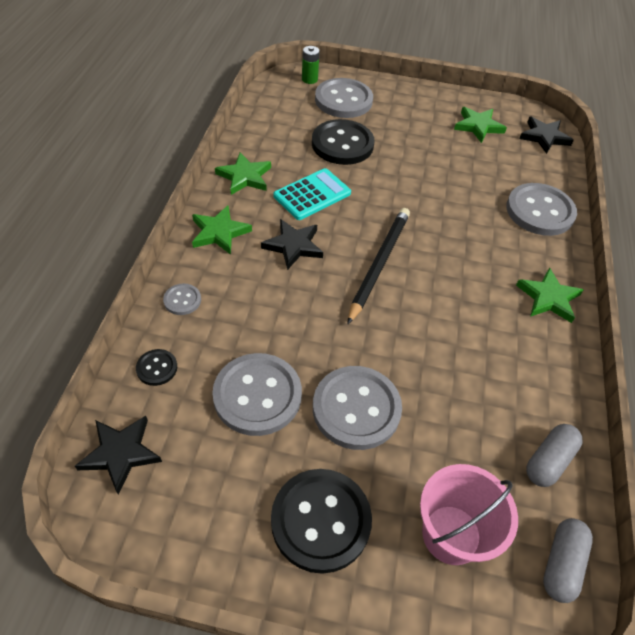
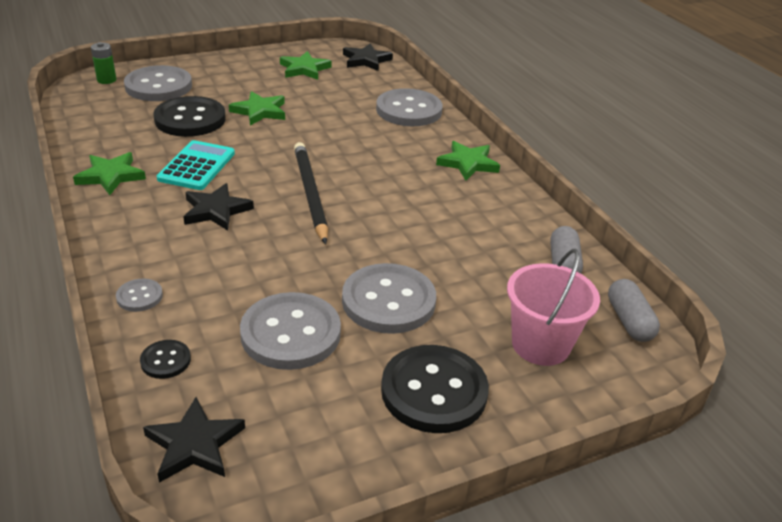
camera: 35 degrees left, 15 degrees down
green star [192,205,252,255] -> green star moved to [229,91,285,126]

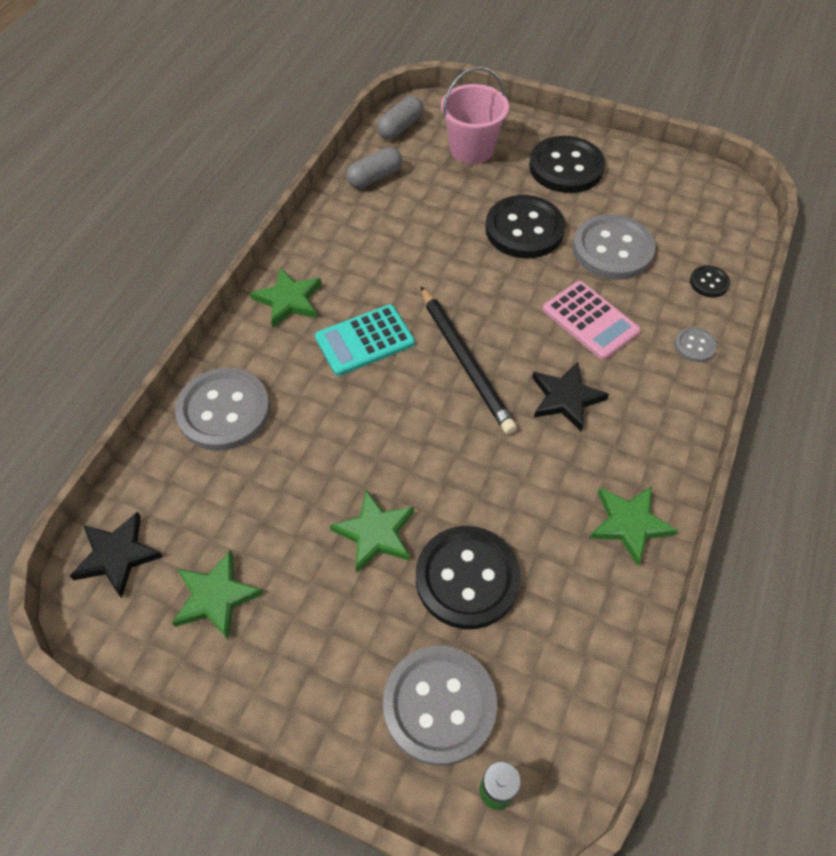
camera: 130 degrees left, 20 degrees up
black star [143,397,245,483] -> none
turquoise calculator [157,140,235,190] -> turquoise calculator moved to [315,304,415,376]
black pencil [294,142,328,244] -> black pencil turned 60 degrees counterclockwise [421,286,517,434]
grey button [342,263,436,334] -> black button [485,195,566,258]
none -> pink calculator [543,281,641,360]

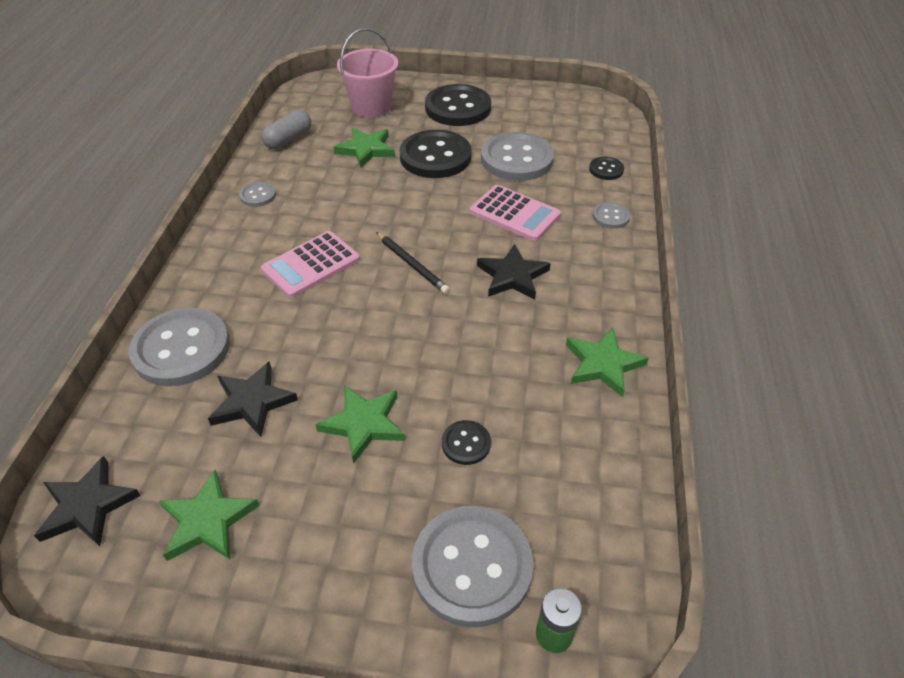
camera: 15 degrees left, 10 degrees down
green star [250,267,322,327] -> green star moved to [334,128,395,168]
turquoise calculator [315,304,415,376] -> pink calculator [261,231,360,298]
grey capsule [377,96,423,139] -> none
black button [416,526,521,629] -> black button [442,420,491,465], size x0.47
black pencil [421,286,517,434] -> black pencil [376,232,450,294], size x0.60
none -> black star [208,361,298,437]
none -> grey button [239,182,276,207]

